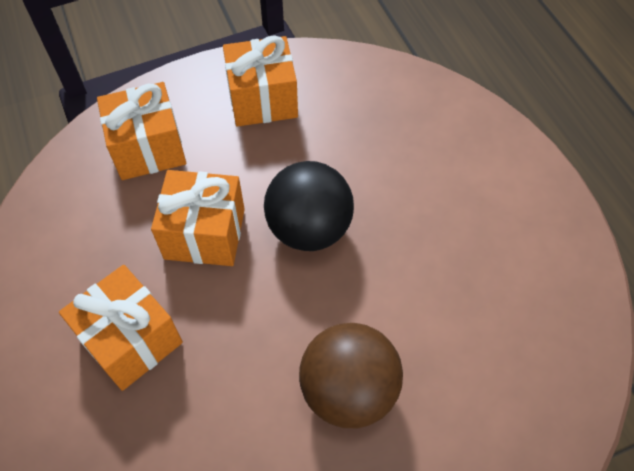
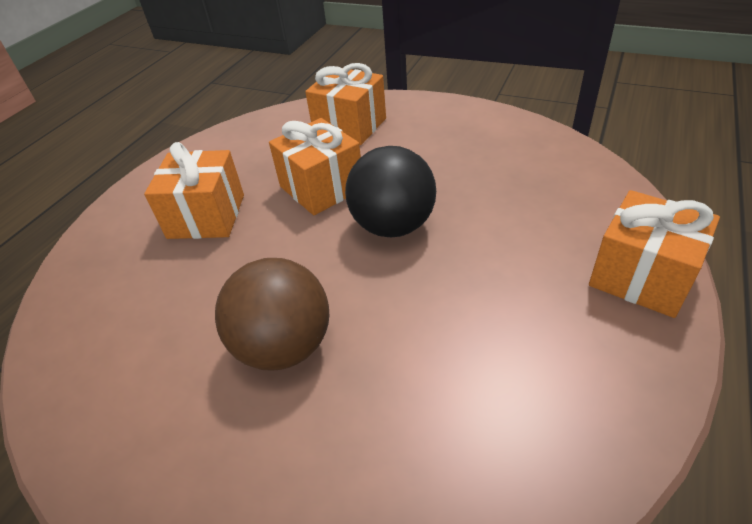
camera: 50 degrees right, 15 degrees down
orange gift [223,35,298,127] -> orange gift moved to [589,190,720,318]

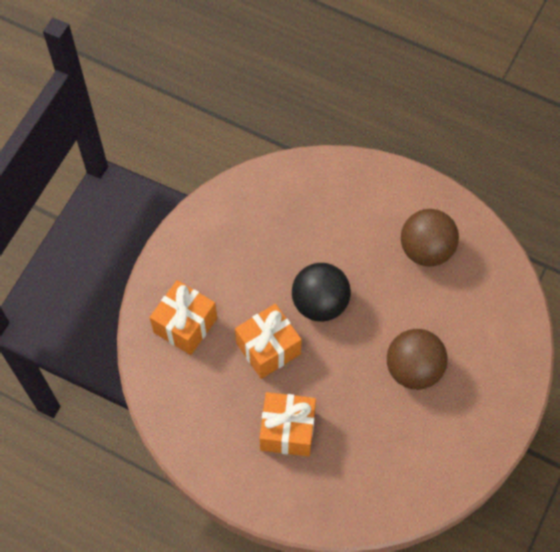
camera: 90 degrees left, 20 degrees up
orange gift [589,190,720,318] -> none
none -> brown ball [401,209,459,266]

